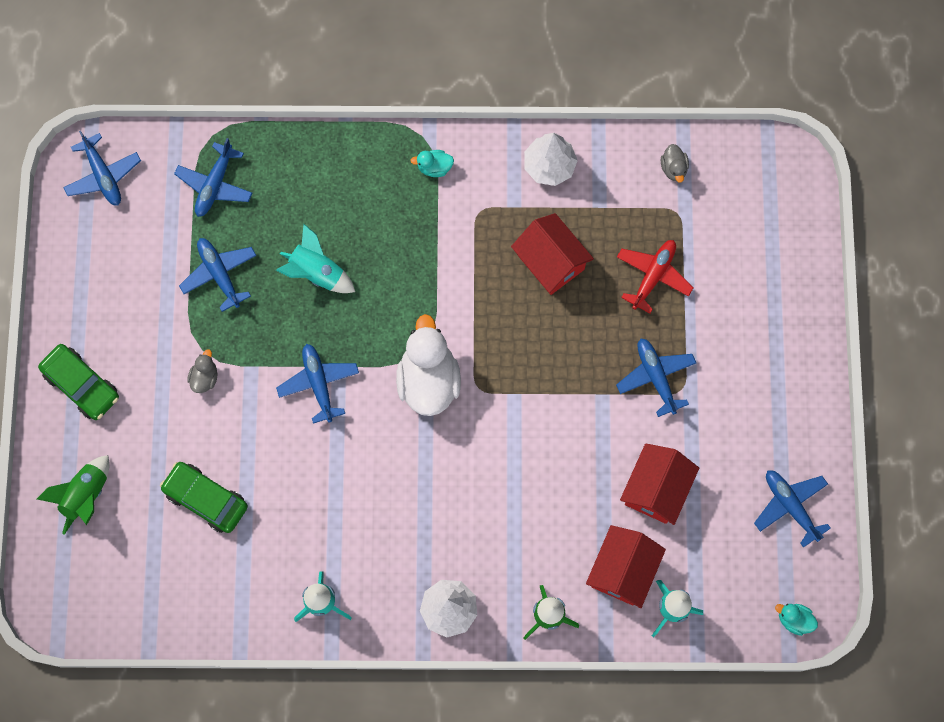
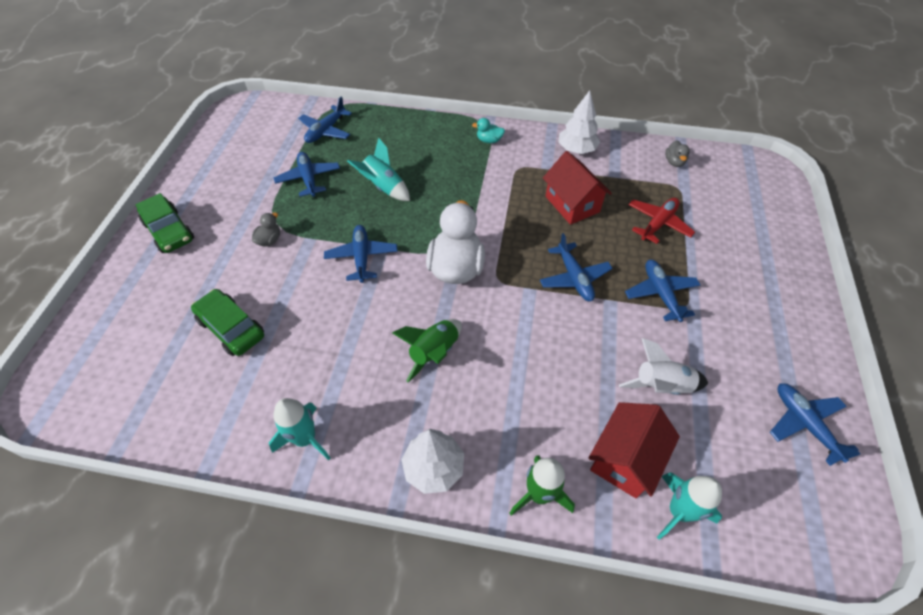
camera: 10 degrees right, 20 degrees down
green rocket [37,455,110,535] -> green rocket moved to [392,319,462,382]
blue plane [63,130,141,206] -> blue plane moved to [540,233,612,301]
red house [620,443,699,525] -> white rocket [619,338,708,395]
turquoise duck [775,604,818,636] -> none

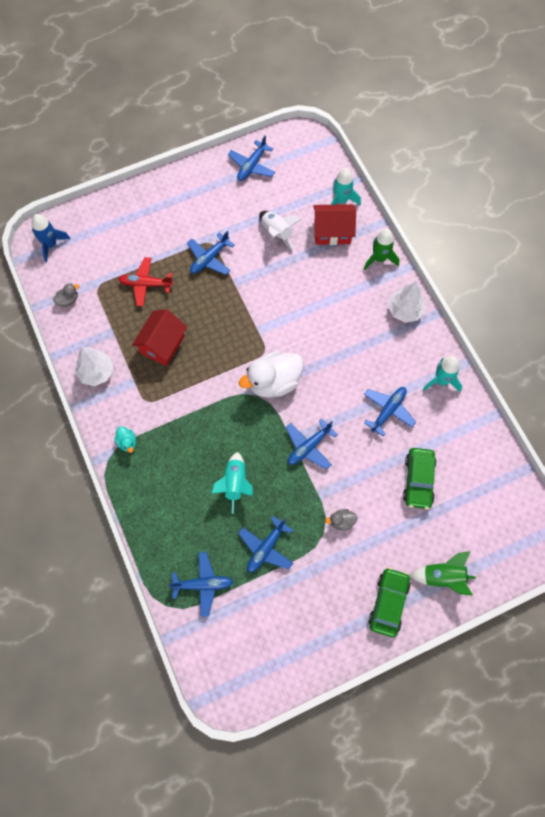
camera: 125 degrees left, 15 degrees up
green rocket [392,319,462,382] -> green rocket moved to [410,551,476,596]
blue plane [540,233,612,301] -> blue plane moved to [364,387,416,436]
none -> blue rocket [32,214,70,262]

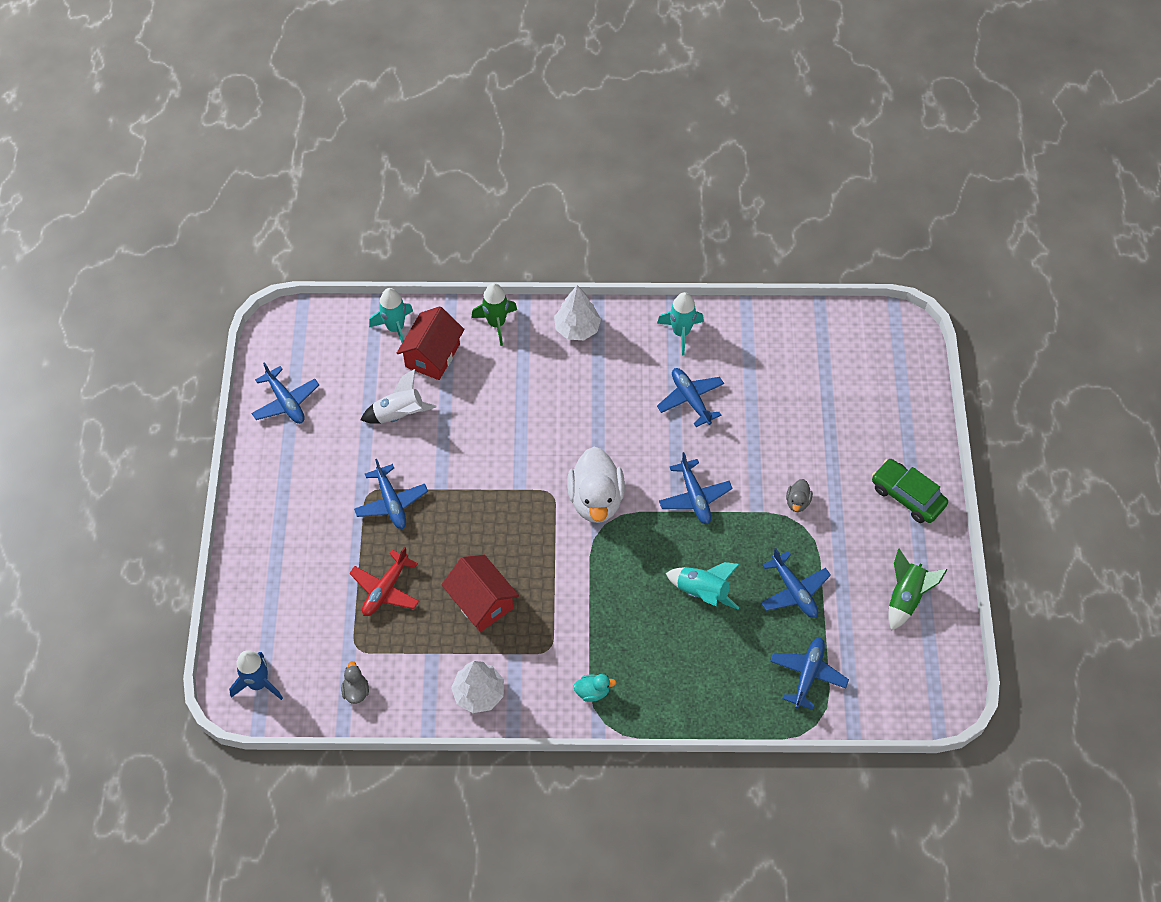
camera: 65 degrees left, 10 degrees down
green car [403,448,437,509] -> none
green rocket [410,551,476,596] -> green rocket moved to [888,548,947,631]

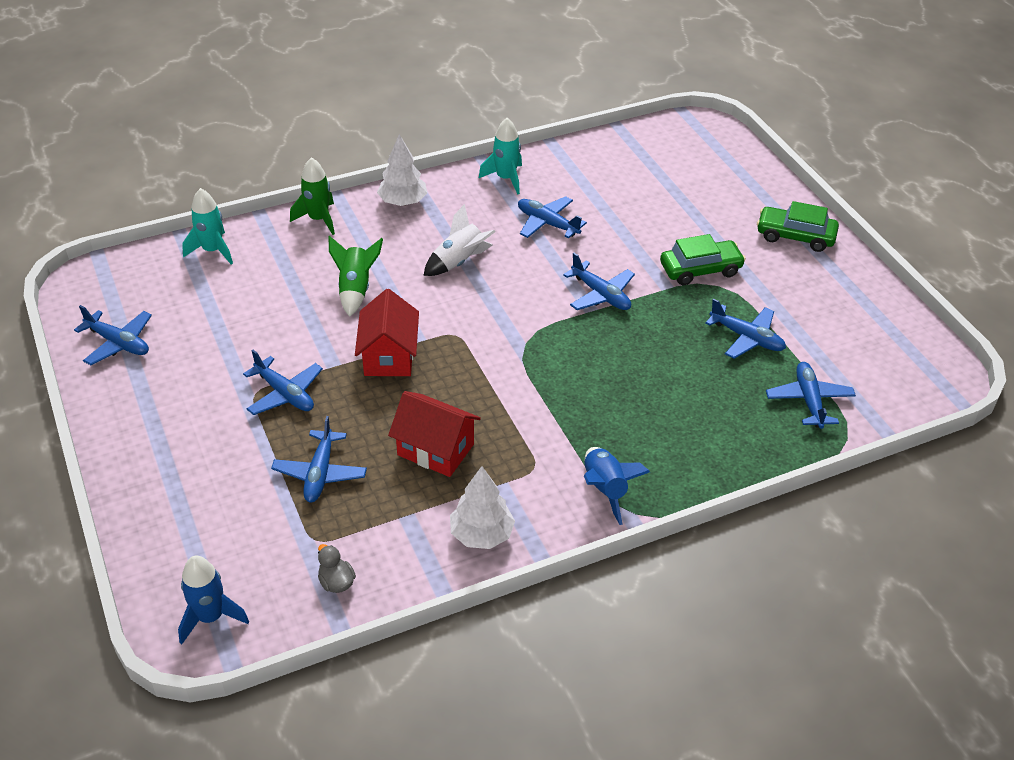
camera: 25 degrees left, 15 degrees down
red plane [349,547,419,616] -> blue plane [271,416,367,503]
white rocket [361,369,436,424] -> white rocket moved to [424,204,495,276]
red house [397,306,465,380] -> red house moved to [355,289,419,376]
white duck [567,447,625,523] -> none
turquoise duck [573,674,616,702] -> blue rocket [584,447,650,525]
turquoise rocket [666,562,739,609] -> none
grey duck [786,479,813,512] -> green car [660,234,746,285]
green rocket [888,548,947,631] -> green rocket moved to [329,236,383,317]

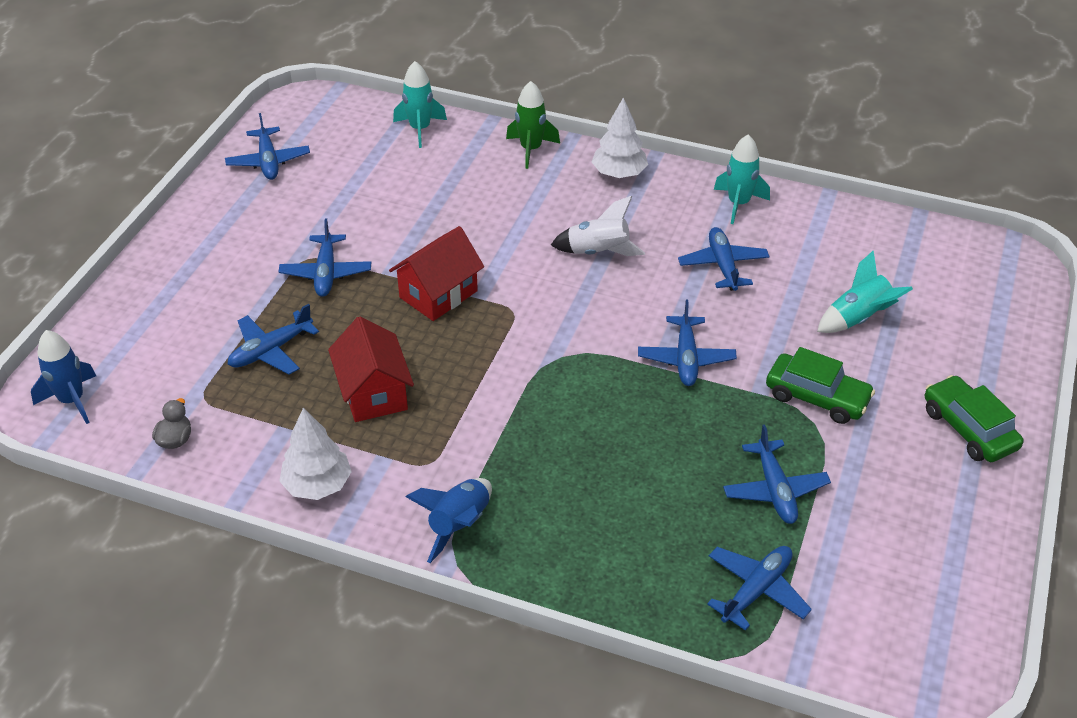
camera: 45 degrees right, 0 degrees up
green rocket [329,236,383,317] -> none
none -> turquoise rocket [817,250,913,333]

